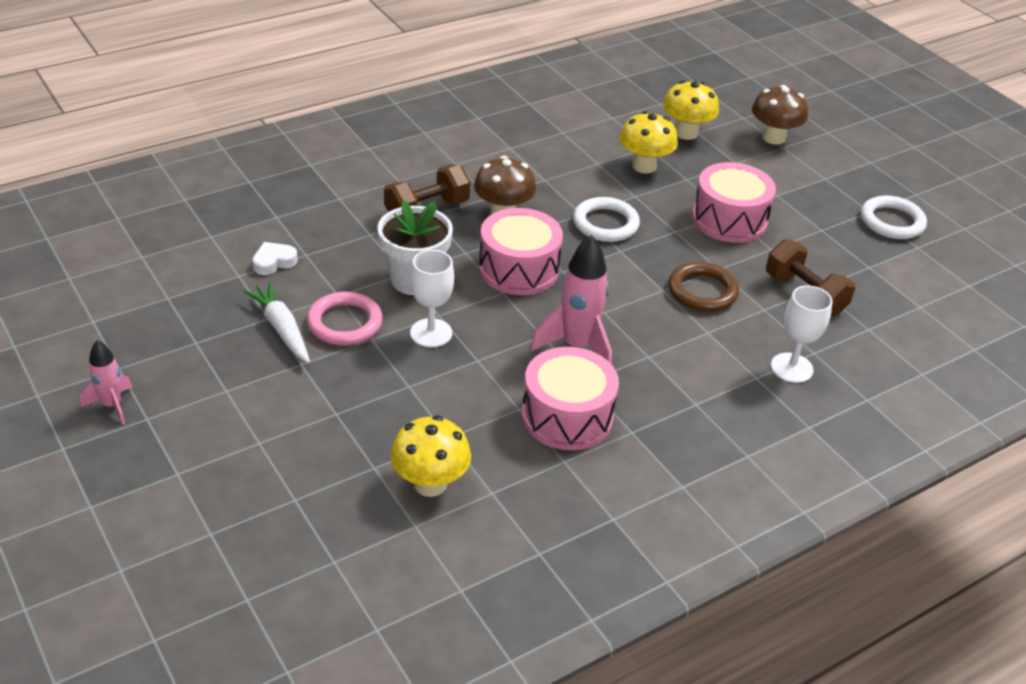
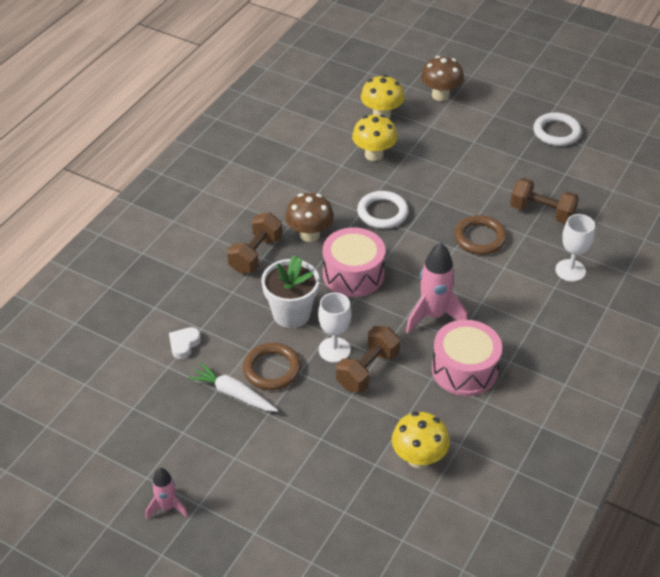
camera: 25 degrees left, 5 degrees up
pink ring [307,292,383,345] -> brown ring [243,343,301,390]
pink drum [692,162,776,243] -> none
none -> brown dumbbell [336,326,400,393]

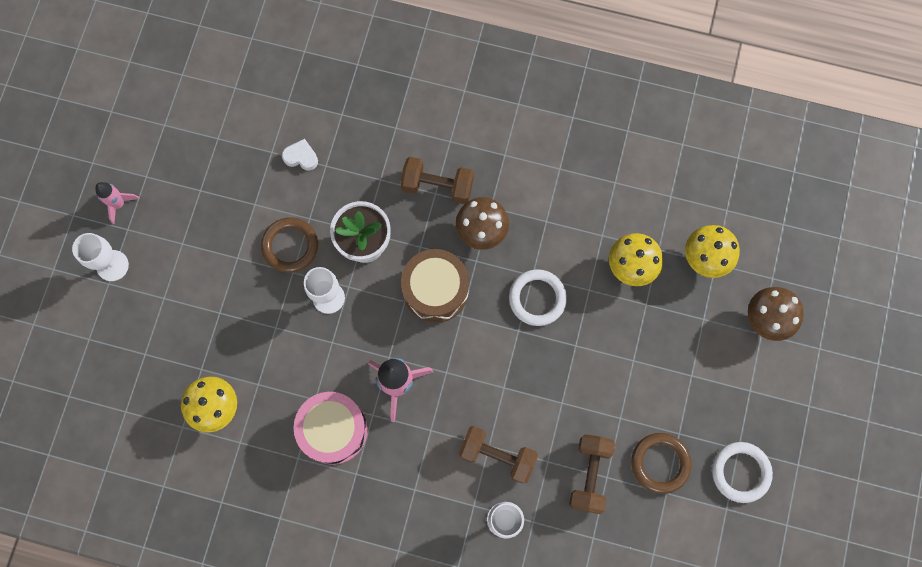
camera: 75 degrees right, 30 degrees up
white carrot [188,363,278,412] -> none
pink drum [323,228,385,297] -> brown drum [401,249,469,323]
brown dumbbell [336,326,400,393] -> brown dumbbell moved to [459,426,538,484]
brown ring [454,215,507,255] -> brown ring moved to [631,433,692,494]
none -> white goblet [72,233,129,281]

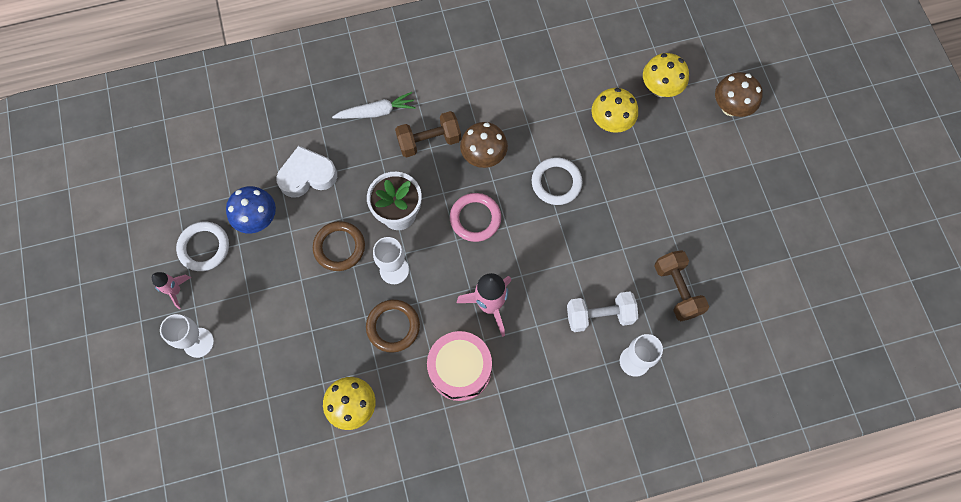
camera: 30 degrees left, 5 degrees down
white heart [282,139,318,170] -> white heart [277,146,337,198], size x1.80
brown drum [401,249,469,323] -> pink ring [450,193,501,242]
brown dumbbell [459,426,538,484] -> white dumbbell [567,291,638,332]
brown ring [631,433,692,494] -> brown ring moved to [366,300,420,353]
white ring [712,442,773,503] -> white ring moved to [176,222,229,271]
none -> blue mushroom [226,186,276,234]
none -> white carrot [332,92,416,119]

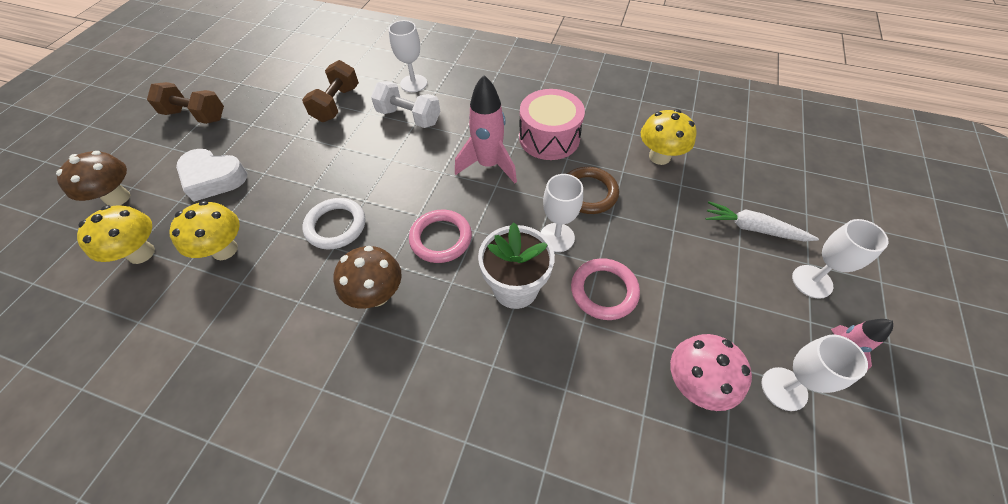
camera: 145 degrees left, 15 degrees down
white ring [176,222,229,271] -> white goblet [762,335,868,411]
blue mushroom [226,186,276,234] -> pink mushroom [670,334,752,411]
white heart [277,146,337,198] -> white heart moved to [176,149,247,202]
brown ring [313,221,365,271] -> pink ring [571,258,640,320]
white carrot [332,92,416,119] -> white carrot moved to [705,201,819,241]
brown dumbbell [395,111,461,157] -> brown dumbbell moved to [147,82,224,124]

